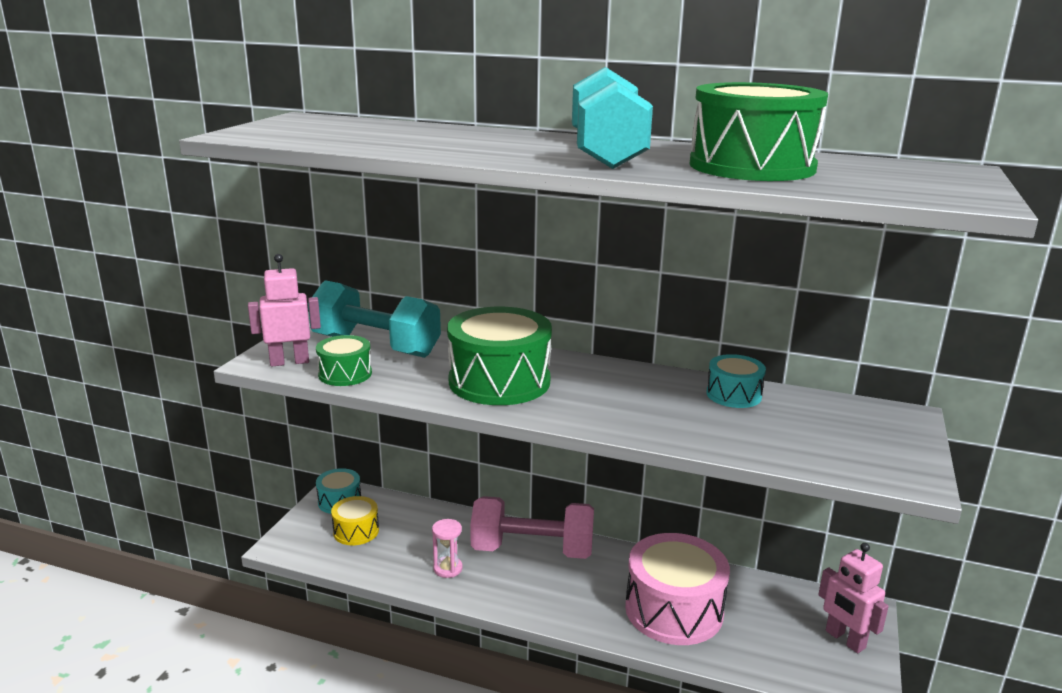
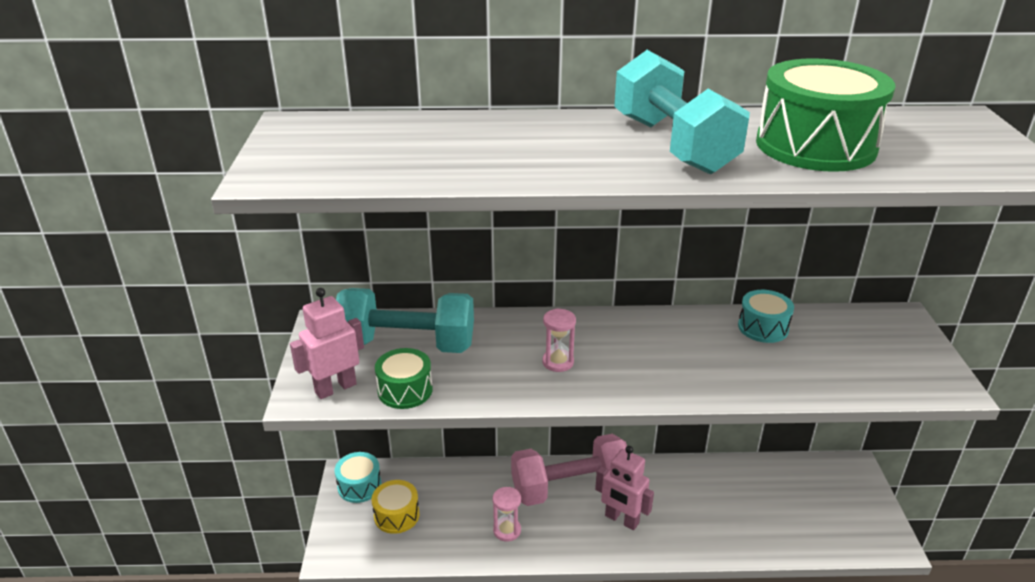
camera: 20 degrees left, 10 degrees up
green drum [447,307,552,405] -> pink hourglass [542,308,576,372]
pink drum [625,533,730,645] -> none
pink robot [818,543,889,653] -> pink robot moved to [595,446,654,530]

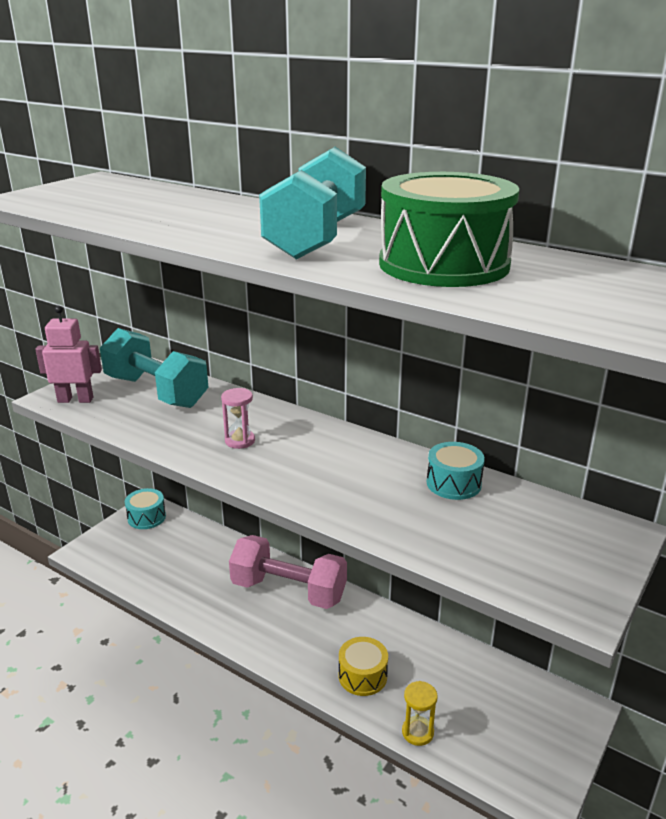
camera: 35 degrees right, 5 degrees down
yellow drum [371,480,420,534] -> yellow drum moved to [339,637,388,696]
green drum [375,348,433,409] -> none
pink hourglass [492,487,521,542] -> none
pink robot [595,446,654,530] -> none
none -> yellow hourglass [402,681,438,746]

